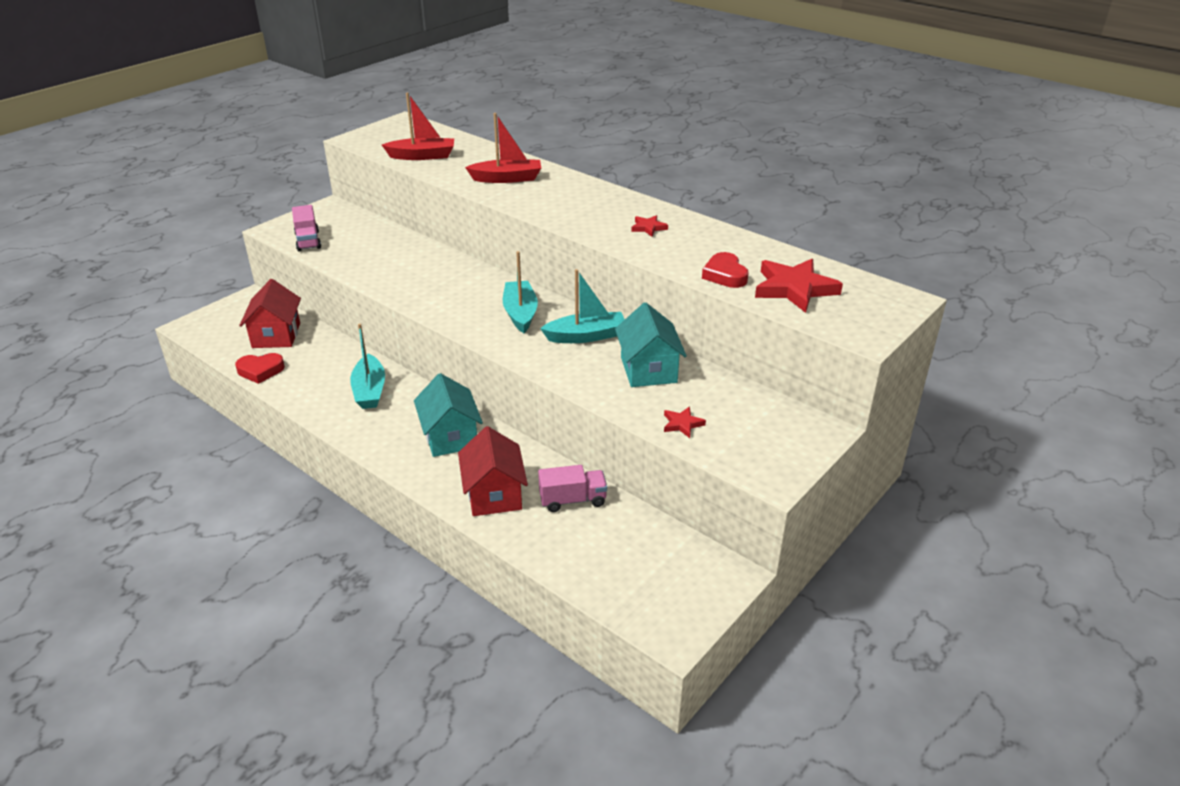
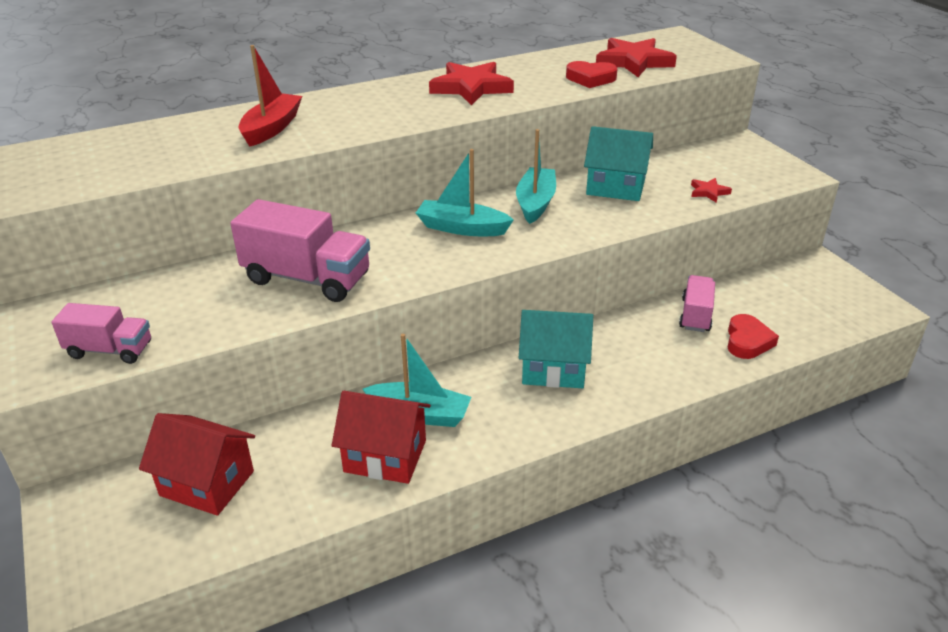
camera: 65 degrees left, 0 degrees up
red heart [235,353,285,384] -> red heart moved to [728,314,779,359]
red boat [382,92,454,160] -> none
red house [458,426,528,516] -> red house moved to [332,391,431,484]
red star [631,215,668,237] -> red star [429,62,514,106], size x2.09
none -> pink truck [230,199,370,302]

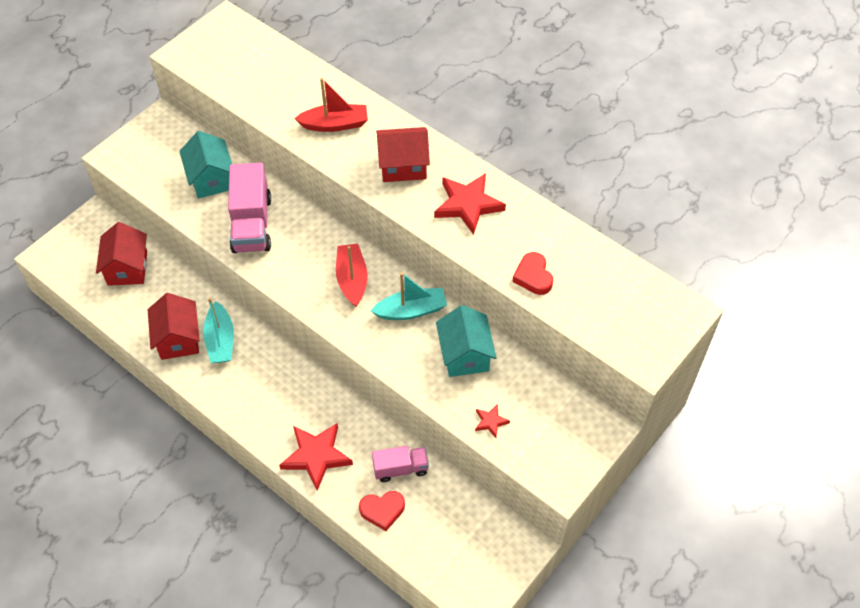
camera: 65 degrees right, 20 degrees up
pink truck [52,303,151,364] -> none
turquoise boat [416,149,514,236] -> red boat [336,244,368,307]
turquoise house [519,310,593,388] -> turquoise house moved to [179,131,232,198]
red star [596,38,677,77] -> red star moved to [279,423,353,491]
none -> red house [376,127,430,182]

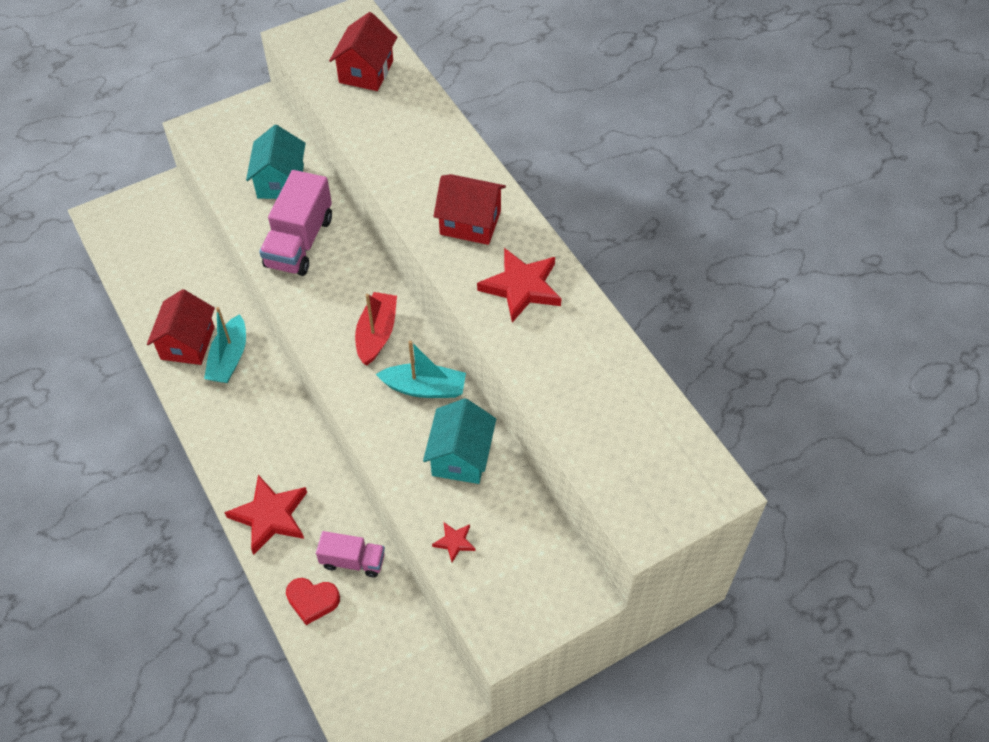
camera: 20 degrees right, 0 degrees up
red house [96,222,147,286] -> red house moved to [329,12,397,91]
red boat [294,78,368,132] -> none
red heart [512,252,553,295] -> none

